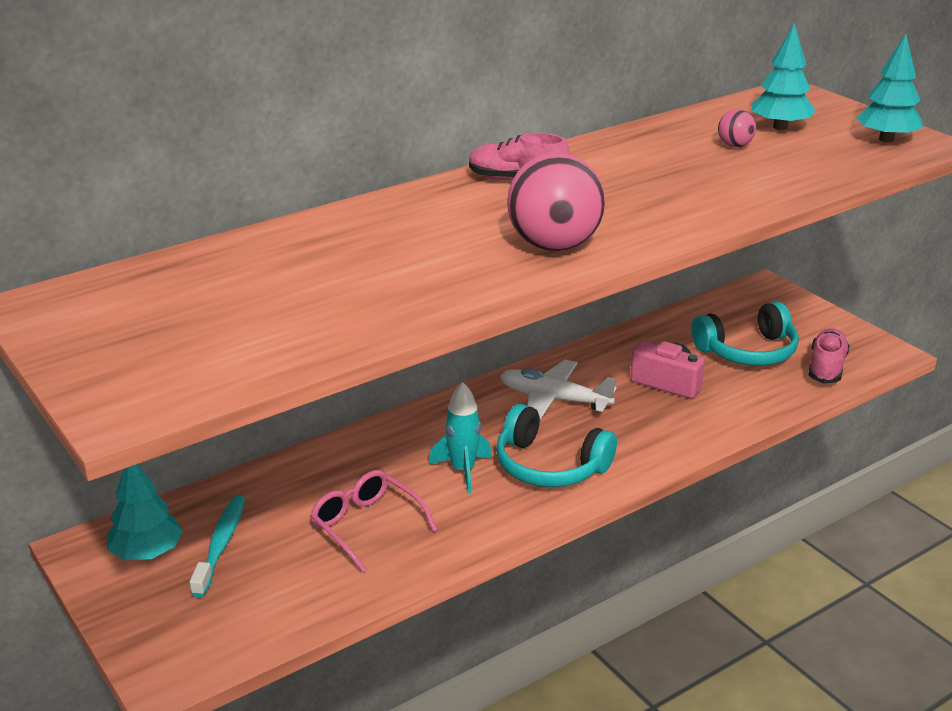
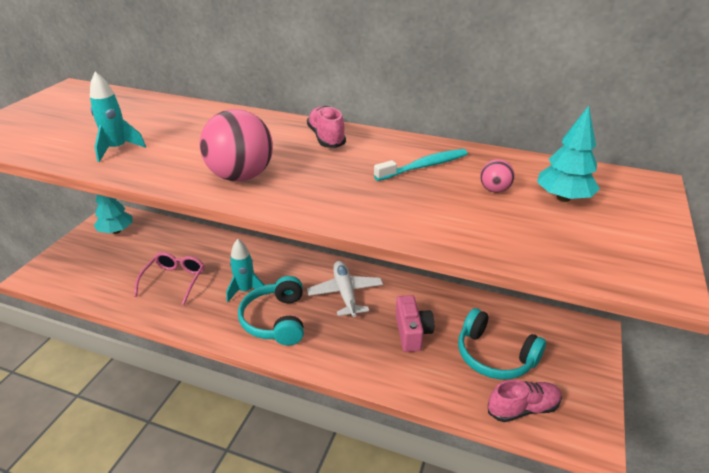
camera: 55 degrees right, 5 degrees up
turquoise toothbrush [190,496,245,598] -> turquoise toothbrush moved to [374,149,468,181]
turquoise tree [856,34,923,142] -> none
none -> turquoise rocket [90,72,146,162]

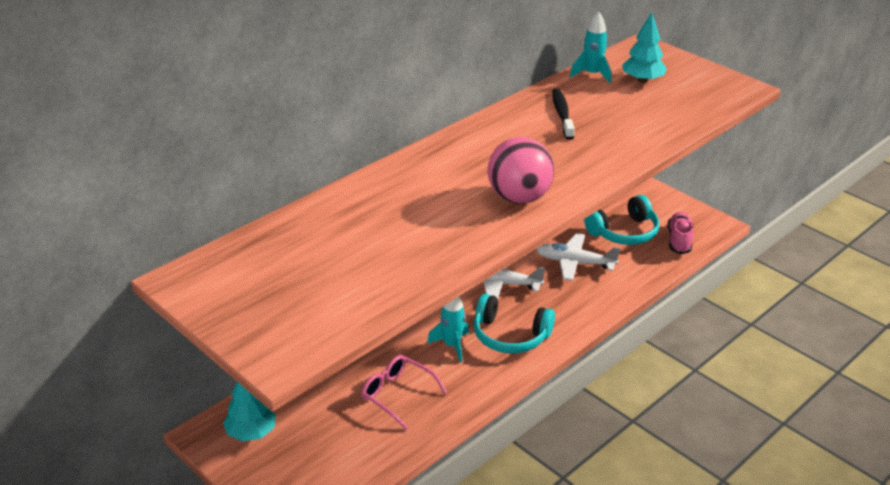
camera: 65 degrees left, 0 degrees up
turquoise rocket [90,72,146,162] -> turquoise rocket moved to [570,11,611,83]
pink shoe [307,106,346,148] -> none
turquoise toothbrush [374,149,468,181] -> black toothbrush [552,88,575,140]
pink camera [396,295,434,352] -> white plane [536,233,620,281]
pink ball [480,159,515,193] -> none

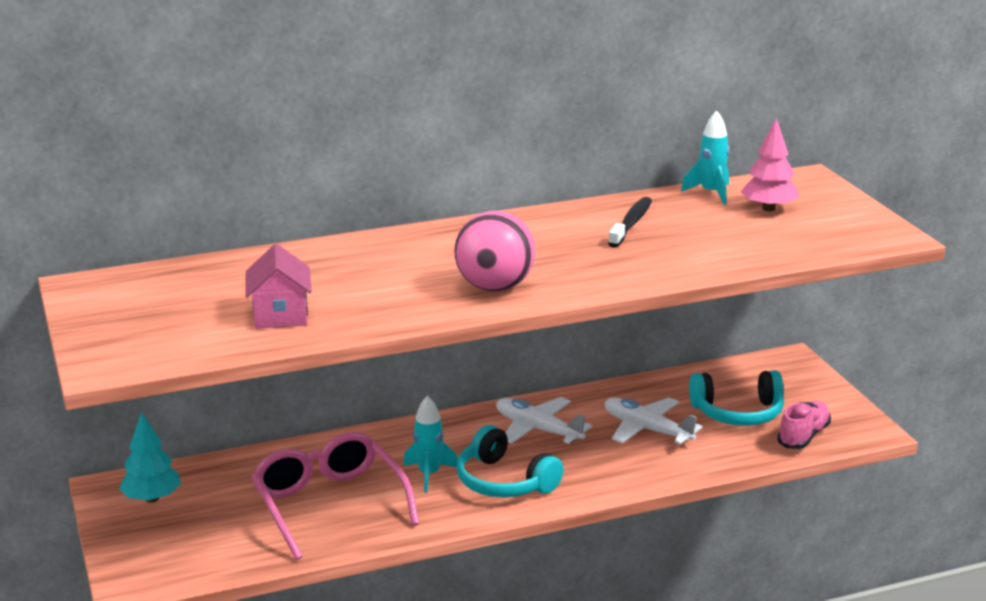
camera: 25 degrees right, 10 degrees down
pink glasses [361,355,447,430] -> pink glasses [251,432,419,560], size x1.63
turquoise tree [622,12,667,83] -> pink tree [741,118,799,211]
none -> pink house [245,244,312,329]

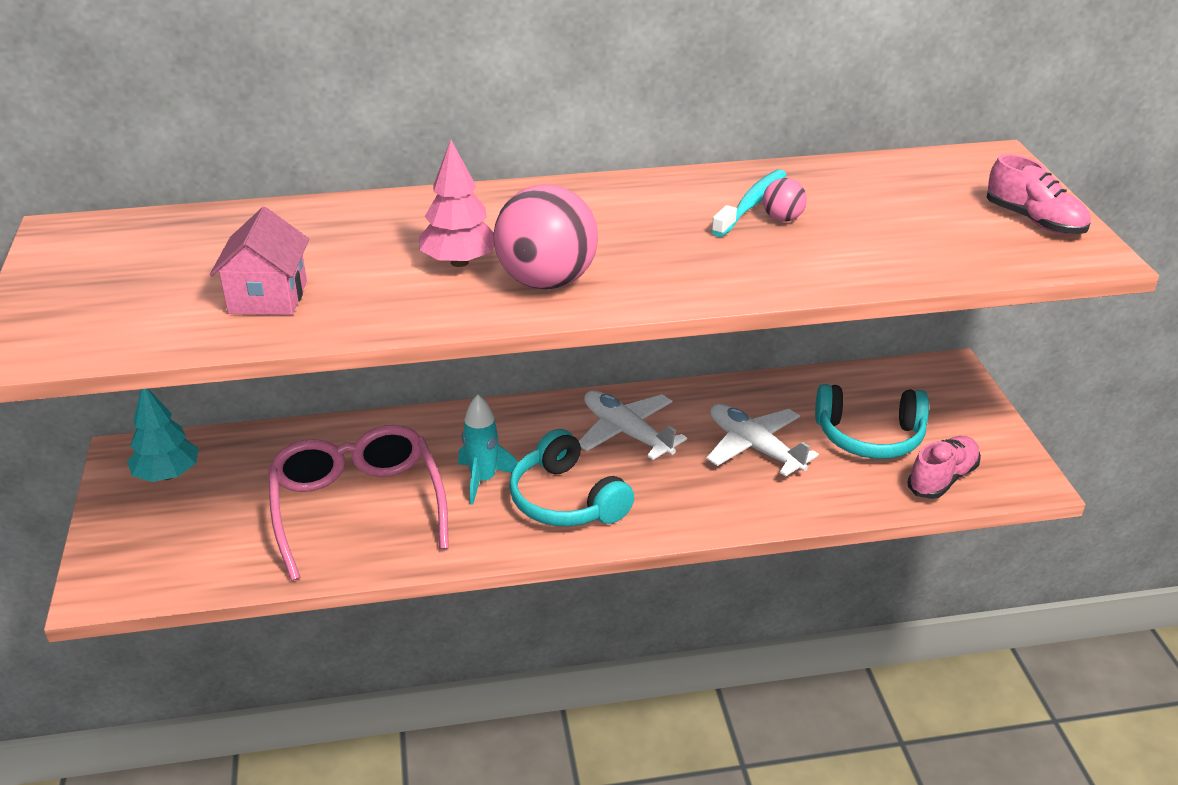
camera: 10 degrees right, 10 degrees up
black toothbrush [608,197,652,247] -> turquoise toothbrush [711,169,787,237]
turquoise rocket [681,110,730,205] -> none
pink tree [741,118,799,211] -> pink tree moved to [419,140,495,267]
none -> pink ball [763,178,807,222]
none -> pink shoe [987,154,1091,234]

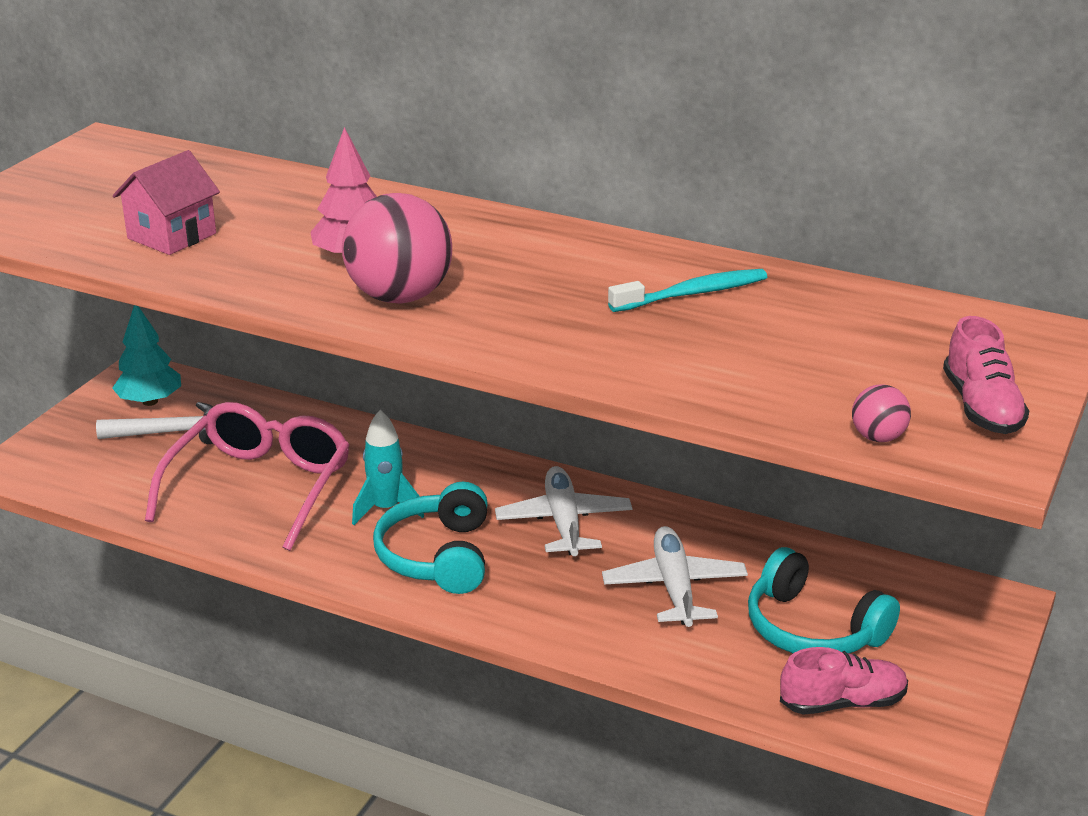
camera: 35 degrees right, 5 degrees down
pink ball [763,178,807,222] -> pink ball moved to [852,384,911,442]
none -> white hammer [96,402,213,444]

